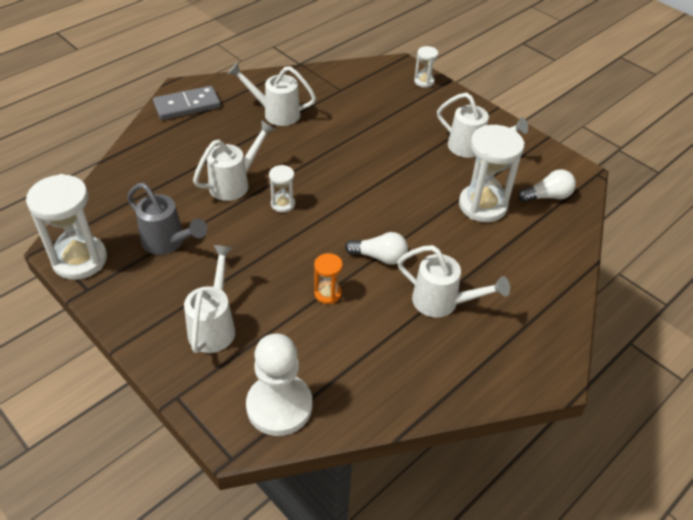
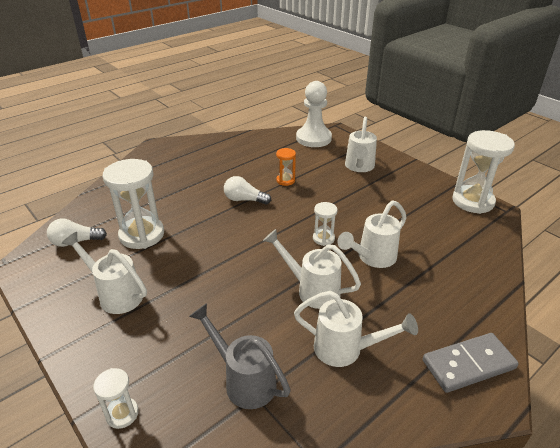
camera: 175 degrees left, 10 degrees down
grey watering can [127,183,207,255] -> grey watering can moved to [189,303,291,409]
white watering can [397,245,510,317] -> white watering can moved to [263,229,361,309]

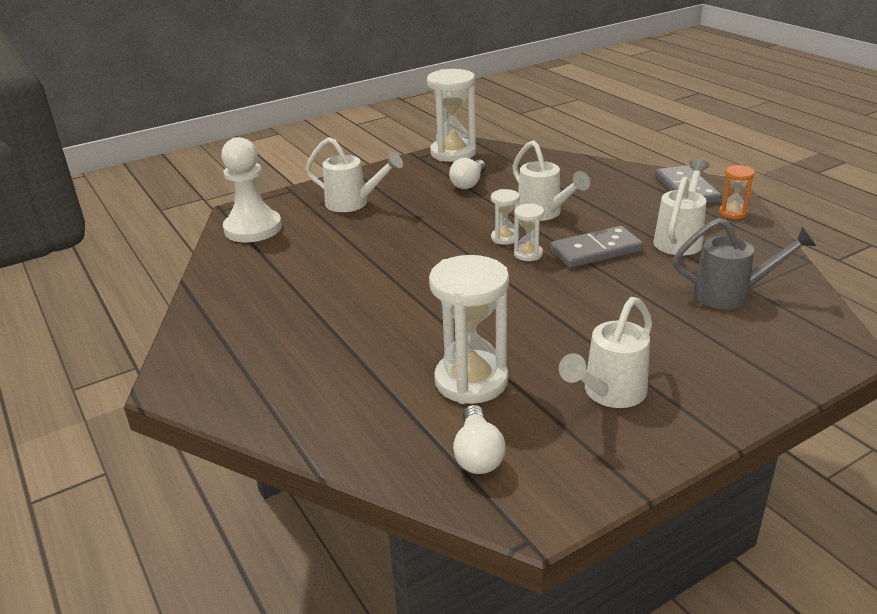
camera: 80 degrees left, 5 degrees down
white hourglass [93,368,139,429] -> white hourglass moved to [514,204,544,261]
grey watering can [189,303,291,409] -> grey watering can turned 135 degrees counterclockwise [673,218,816,309]
white light bulb [224,176,271,204] -> white light bulb moved to [449,158,486,189]
white watering can [263,229,361,309] -> grey domino [550,226,643,268]
orange hourglass [276,148,296,186] -> orange hourglass moved to [719,165,755,219]

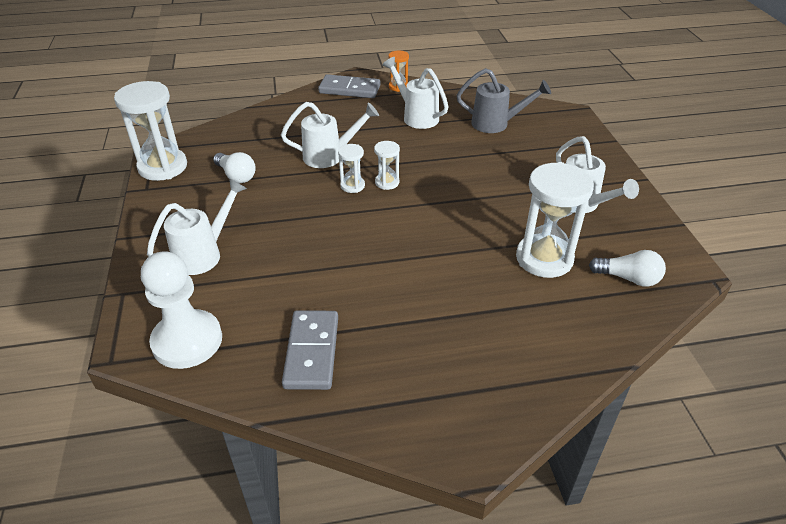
camera: 70 degrees left, 10 degrees up
grey domino [550,226,643,268] -> grey domino moved to [282,310,338,390]
grey watering can [673,218,816,309] -> grey watering can turned 75 degrees clockwise [456,68,551,133]

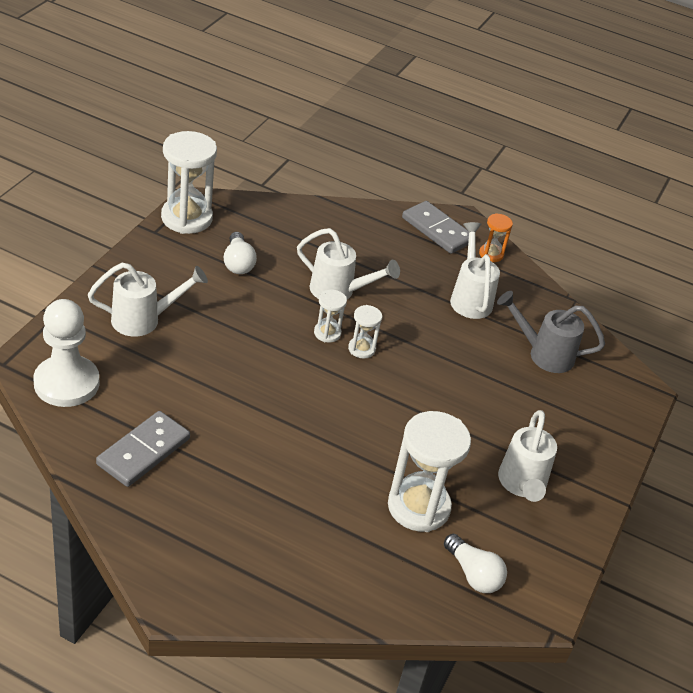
camera: 30 degrees right, 0 degrees up
grey watering can [456,68,551,133] -> grey watering can turned 150 degrees clockwise [497,291,605,373]

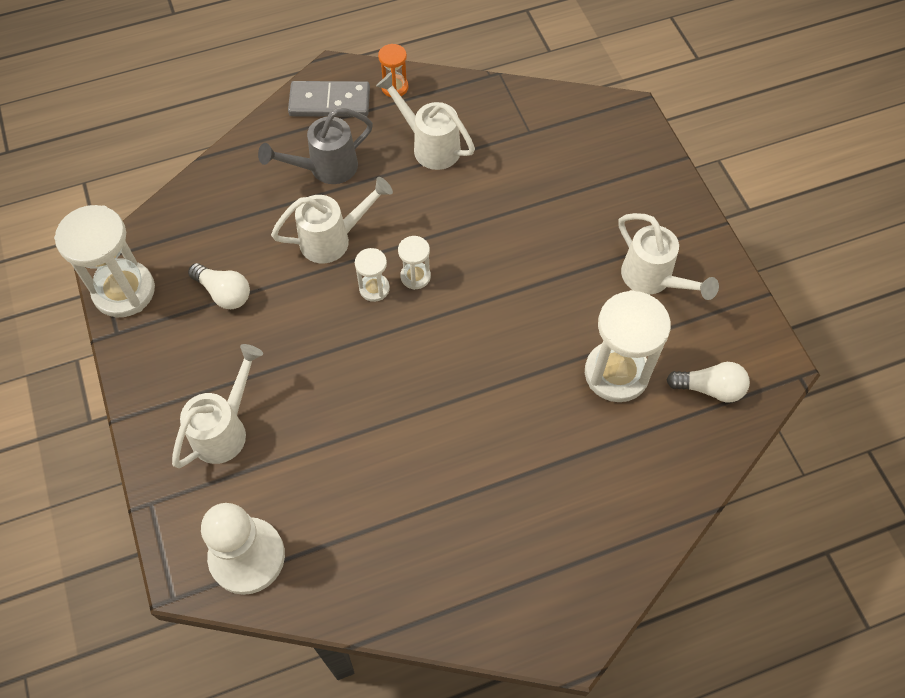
camera: 40 degrees left, 20 degrees up
grey domino [96,411,190,487] -> none
grey watering can [497,291,605,373] -> grey watering can moved to [258,108,373,184]

